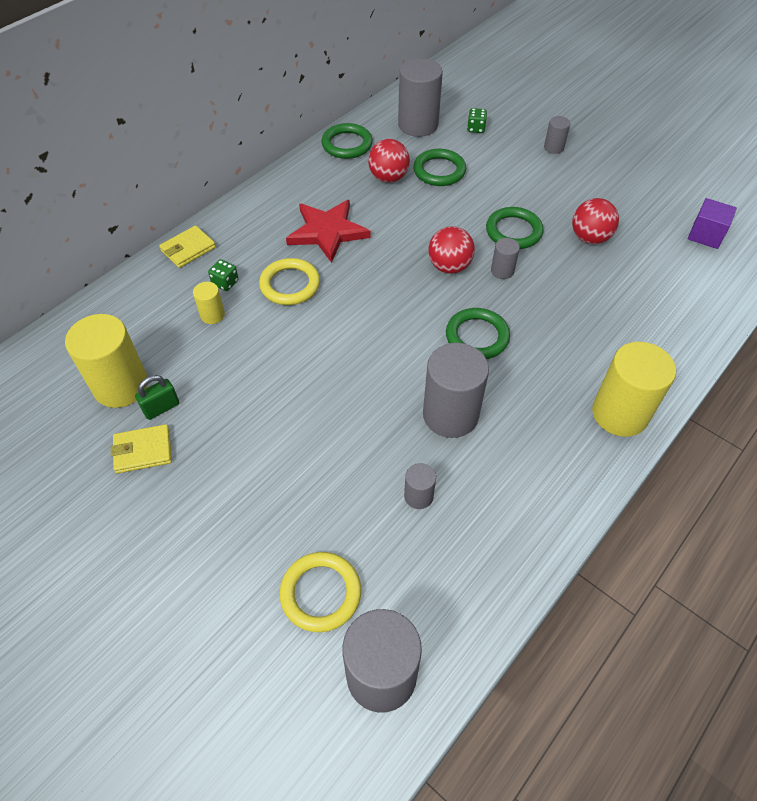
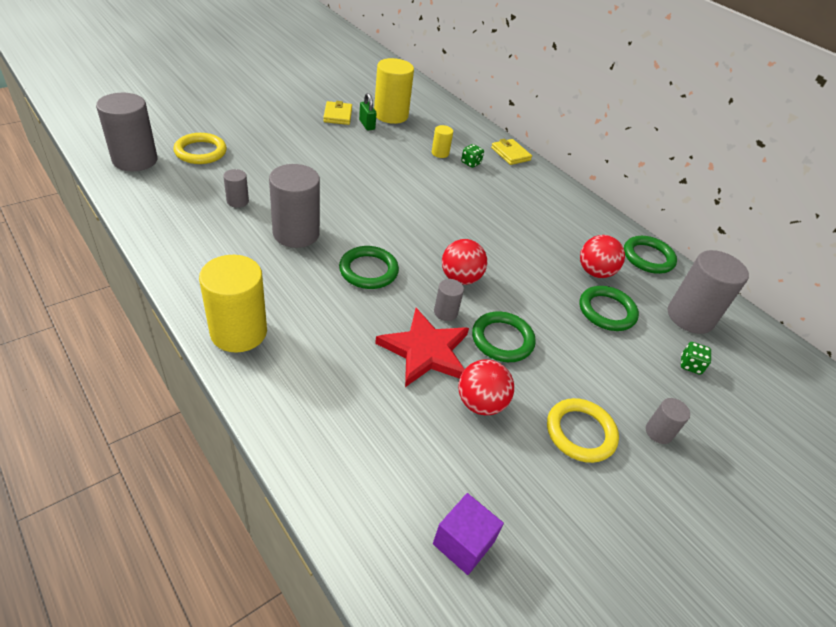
camera: 95 degrees right, 10 degrees down
yellow ring [259,258,320,305] -> yellow ring moved to [547,398,619,463]
red star [286,200,371,263] -> red star moved to [375,308,469,387]

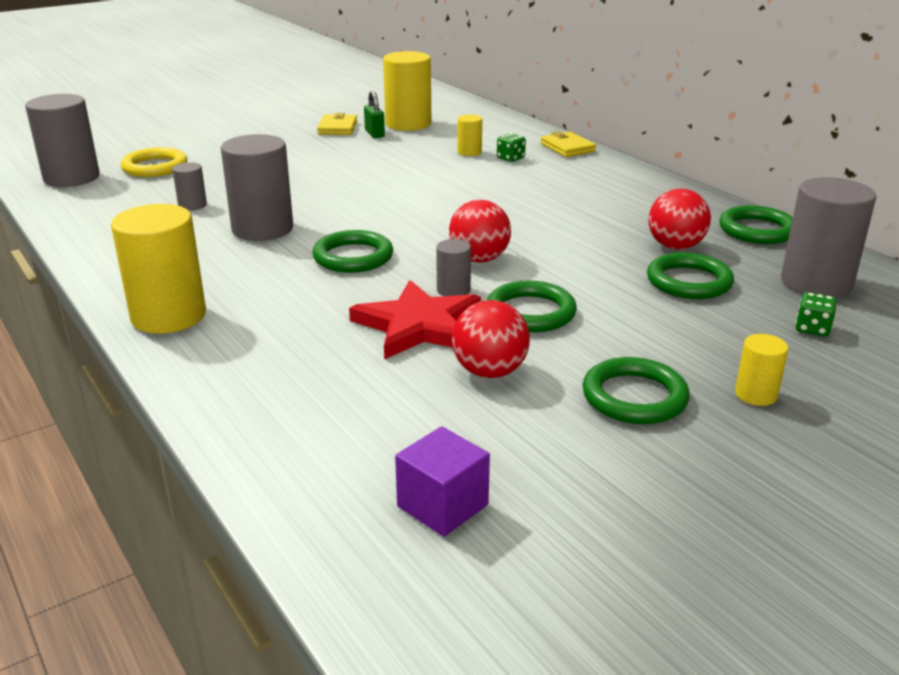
camera: 10 degrees right, 15 degrees down
yellow ring [547,398,619,463] -> green ring [582,357,690,424]
grey cylinder [646,398,690,444] -> yellow cylinder [735,334,788,406]

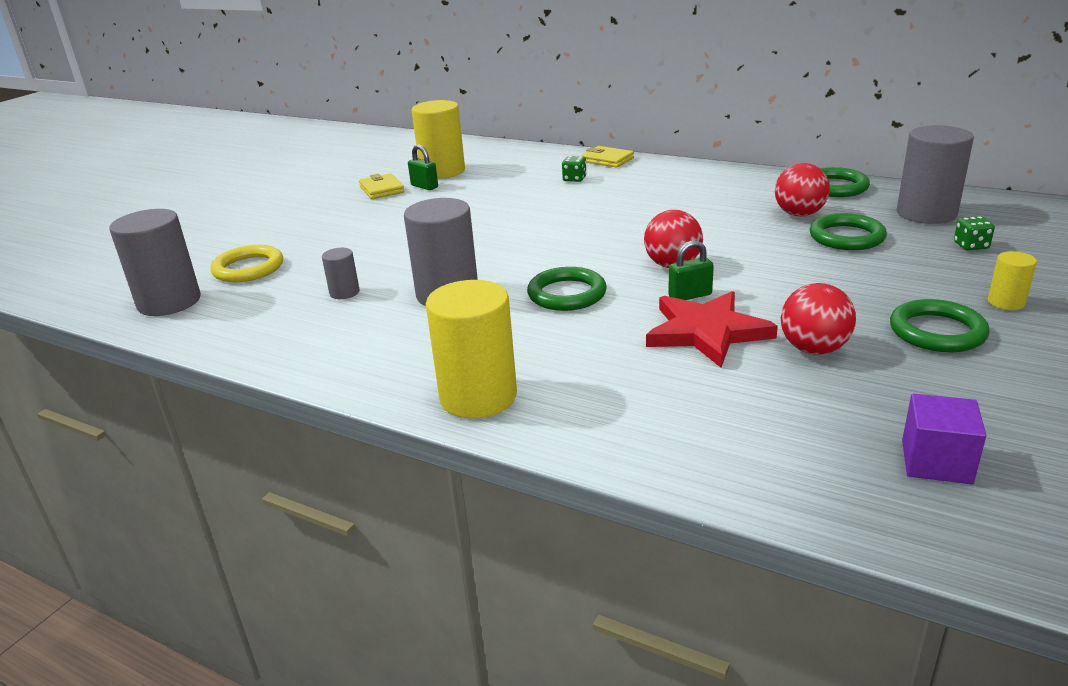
camera: 25 degrees left, 0 degrees up
grey cylinder [436,239,471,296] -> green padlock [668,240,714,300]
yellow cylinder [457,115,482,156] -> none
green ring [487,280,577,332] -> none

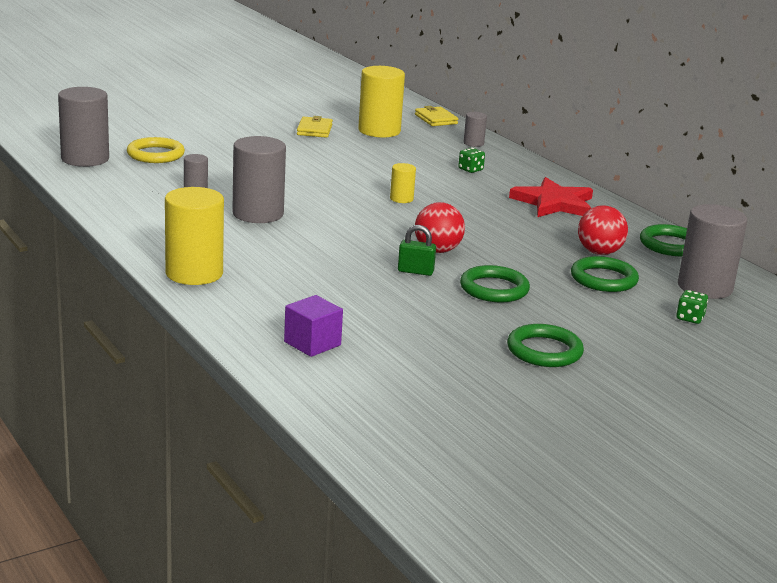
camera: 25 degrees right, 5 degrees down
green padlock [408,144,438,190] -> none
green ring [527,267,607,311] -> green ring moved to [460,265,530,302]
yellow wallet [581,146,634,168] -> yellow wallet moved to [415,106,458,126]
red star [646,291,778,368] -> red star moved to [509,177,593,217]
red ball [781,283,856,355] -> none
purple cube [902,393,986,484] -> purple cube moved to [284,295,343,357]
yellow cylinder [988,251,1037,310] -> yellow cylinder moved to [390,163,416,203]
none -> grey cylinder [463,112,487,147]

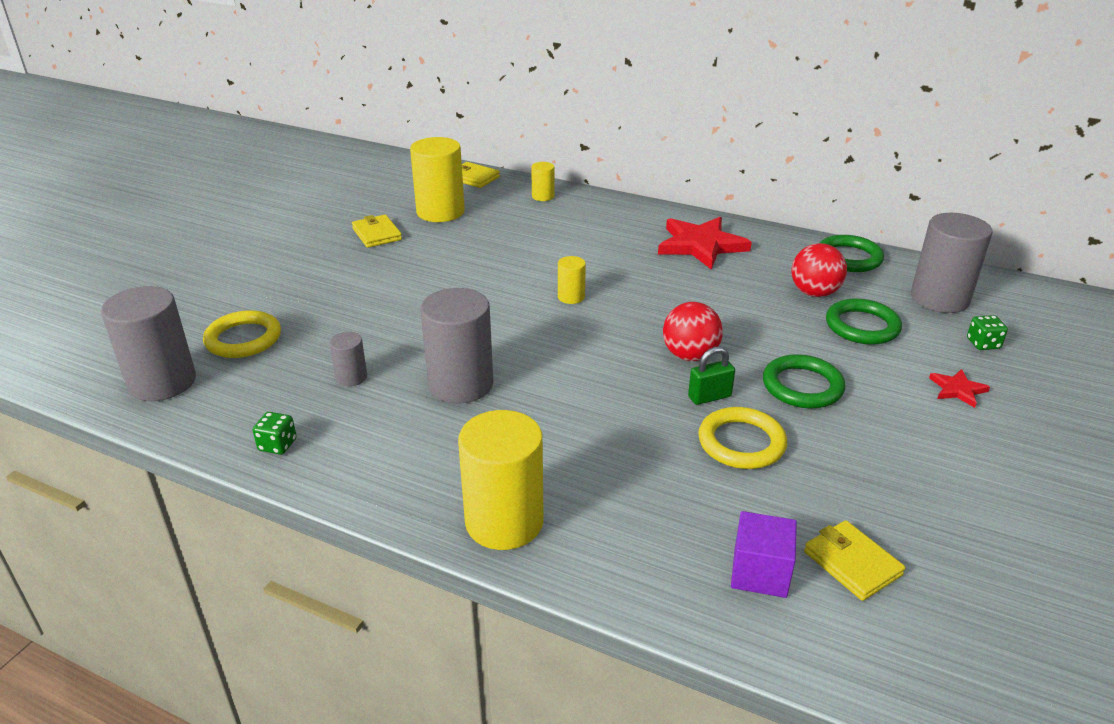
camera: 30 degrees left, 10 degrees up
green dice [458,148,485,173] -> green dice moved to [253,412,297,455]
grey cylinder [463,112,487,147] -> yellow cylinder [531,162,554,201]
green ring [507,324,584,367] -> none
none -> yellow ring [698,407,787,469]
none -> yellow wallet [804,520,905,601]
none -> red star [929,369,990,408]

